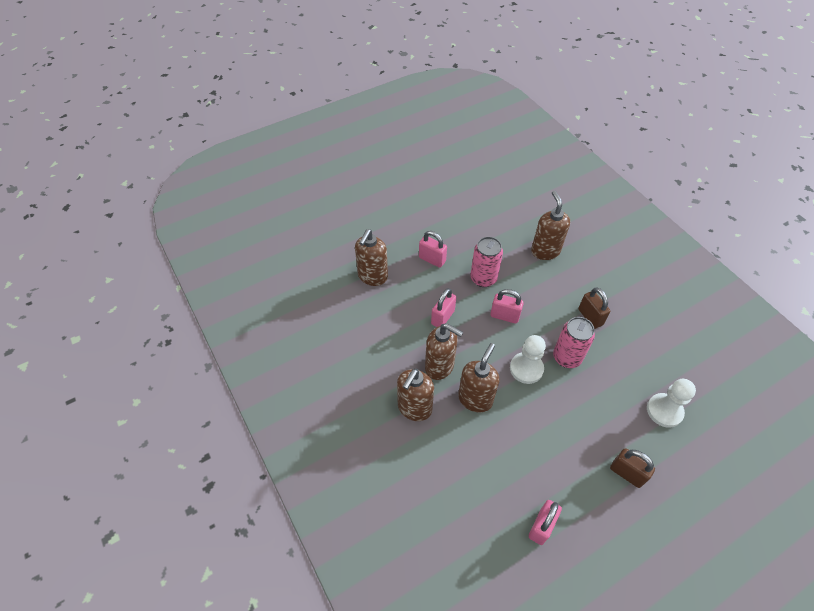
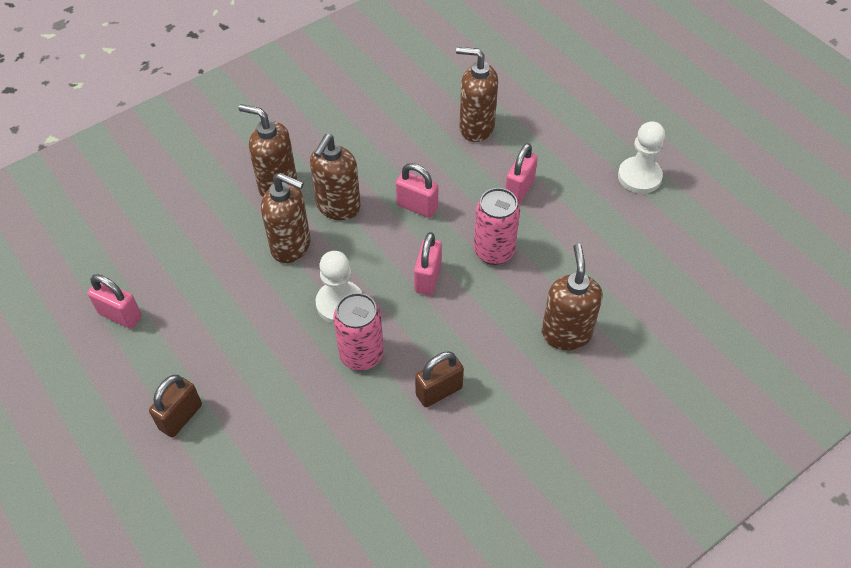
camera: 85 degrees right, 0 degrees up
brown soap dispenser [531,191,570,260] -> brown soap dispenser turned 75 degrees counterclockwise [542,244,602,350]
white pawn [647,379,696,428] -> white pawn moved to [618,121,665,194]

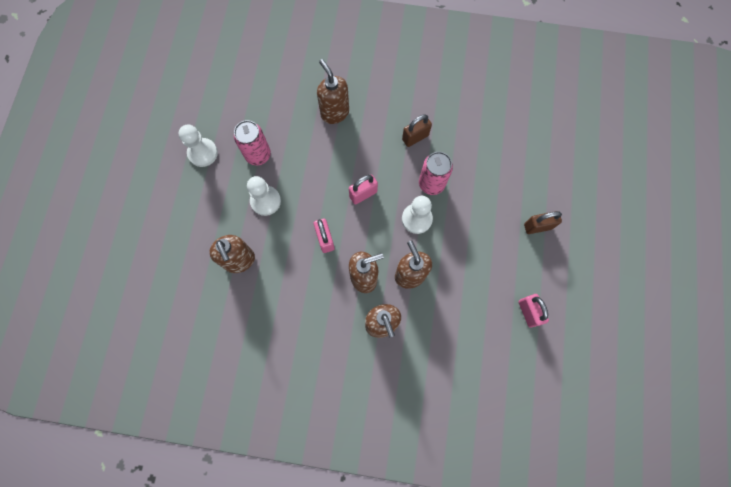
camera: 135 degrees left, 20 degrees up
brown padlock [415,351,464,407] -> brown padlock turned 45 degrees counterclockwise [402,114,432,147]
pink can [474,188,520,265] -> pink can moved to [234,120,271,165]
pink padlock [505,143,538,204] -> white pawn [247,176,281,216]
brown soap dispenser [542,244,602,350] -> brown soap dispenser turned 105 degrees clockwise [317,59,349,124]

